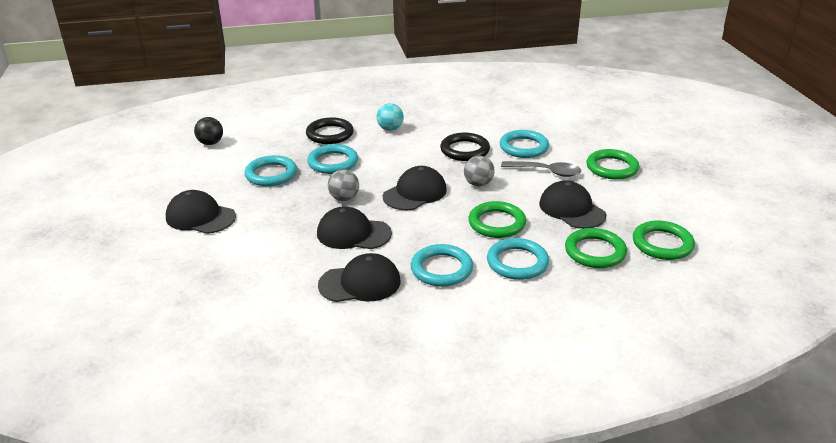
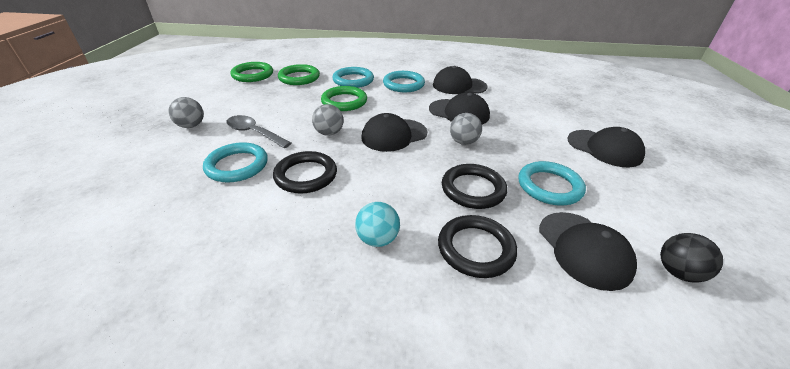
camera: 165 degrees left, 5 degrees up
turquoise ring [307,144,358,174] -> black ring [442,164,507,209]
black cap [539,180,606,229] -> black cap moved to [539,212,637,291]
green ring [586,149,639,180] -> grey ball [168,97,204,128]

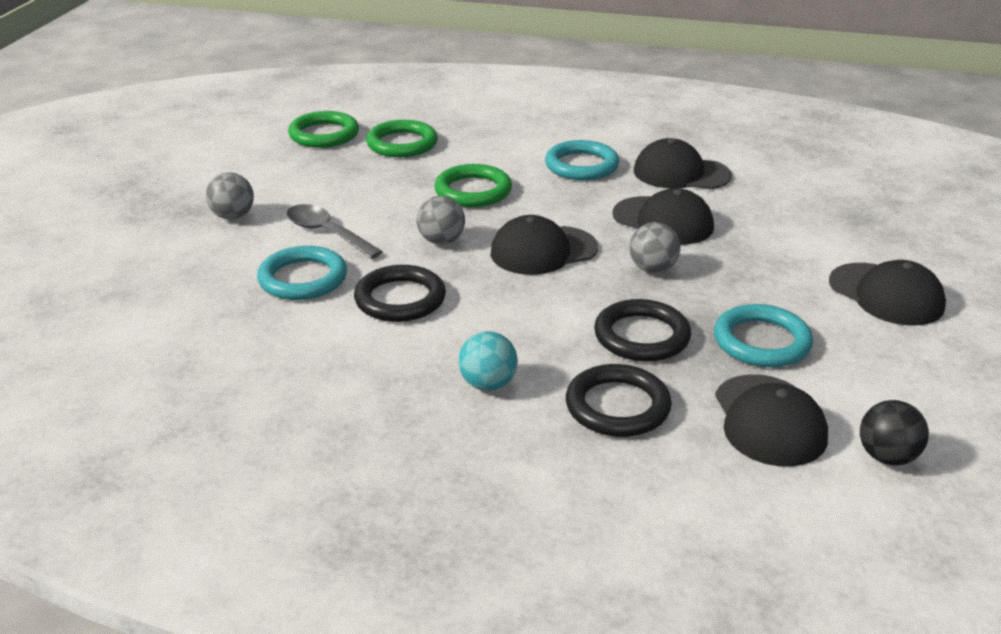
camera: 10 degrees right, 5 degrees down
turquoise ring [332,67,374,88] -> none

